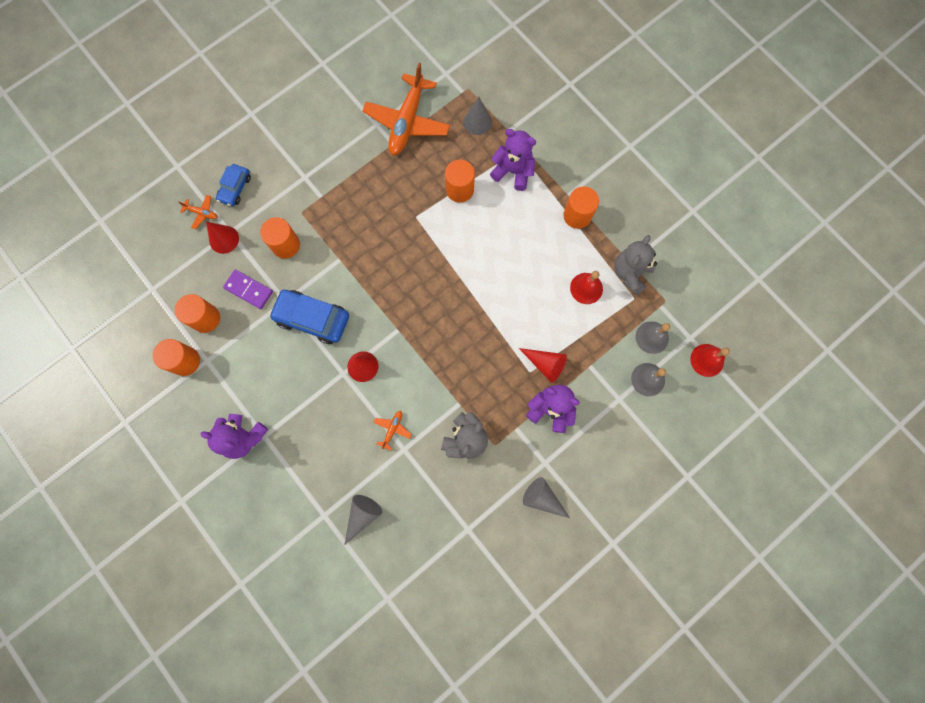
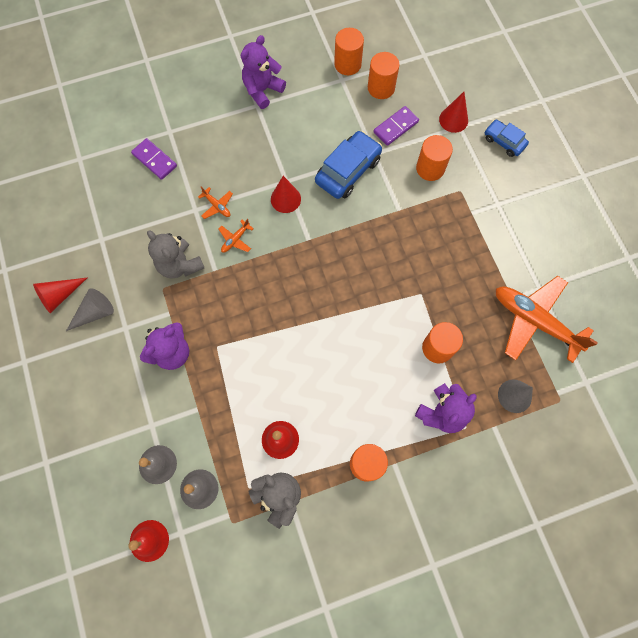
camera: 110 degrees right, 5 degrees down
orange plane [178,195,217,229] -> orange plane moved to [218,219,254,252]
grey cone [344,495,382,545] -> purple domino [131,138,177,180]
red cone [519,348,567,383] -> red cone moved to [33,277,88,313]

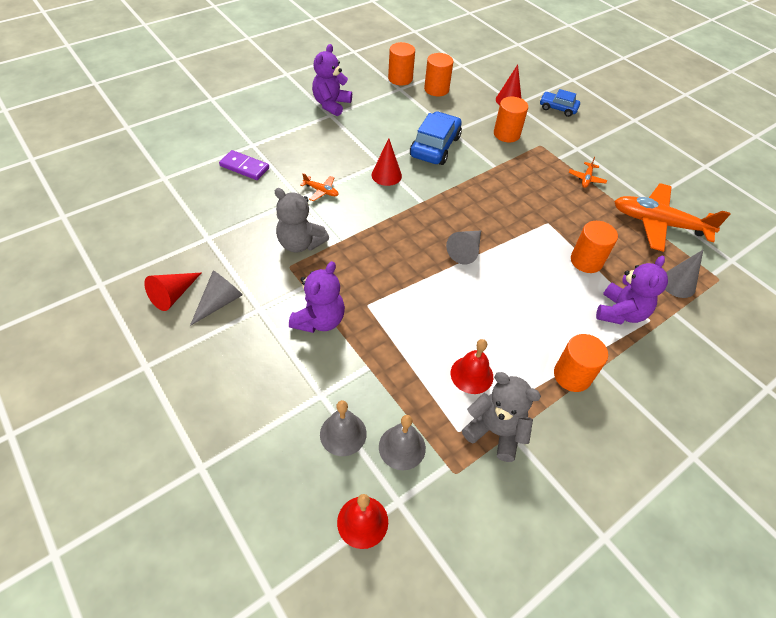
camera: 20 degrees left, 20 degrees down
orange plane [218,219,254,252] -> orange plane moved to [569,157,607,188]
purple domino [374,106,419,146] -> none
none -> grey cone [446,231,481,264]

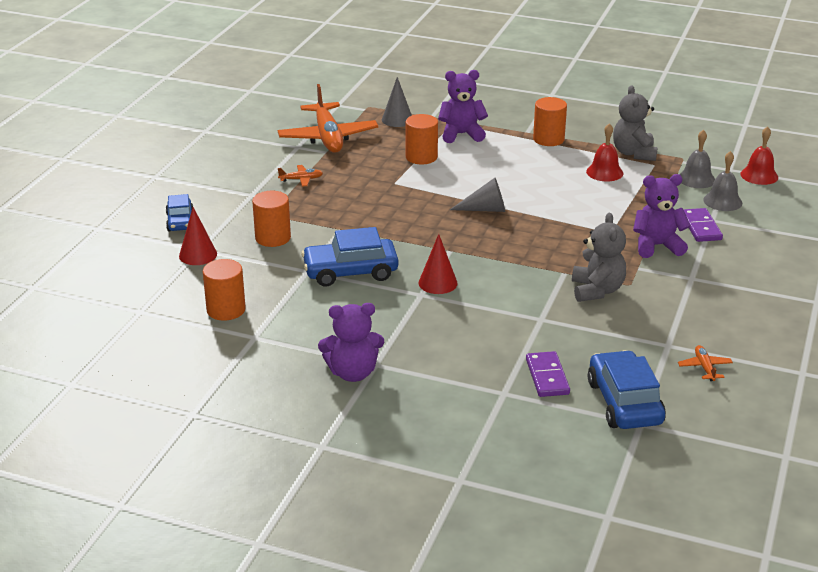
camera: 120 degrees left, 20 degrees down
red cone [144,273,201,311] -> none
grey cone [190,271,243,326] -> none
orange plane [300,173,339,201] -> orange plane moved to [678,345,733,381]
orange cylinder [388,42,415,86] -> none
none -> blue car [588,350,666,429]
none -> purple domino [683,208,723,242]

